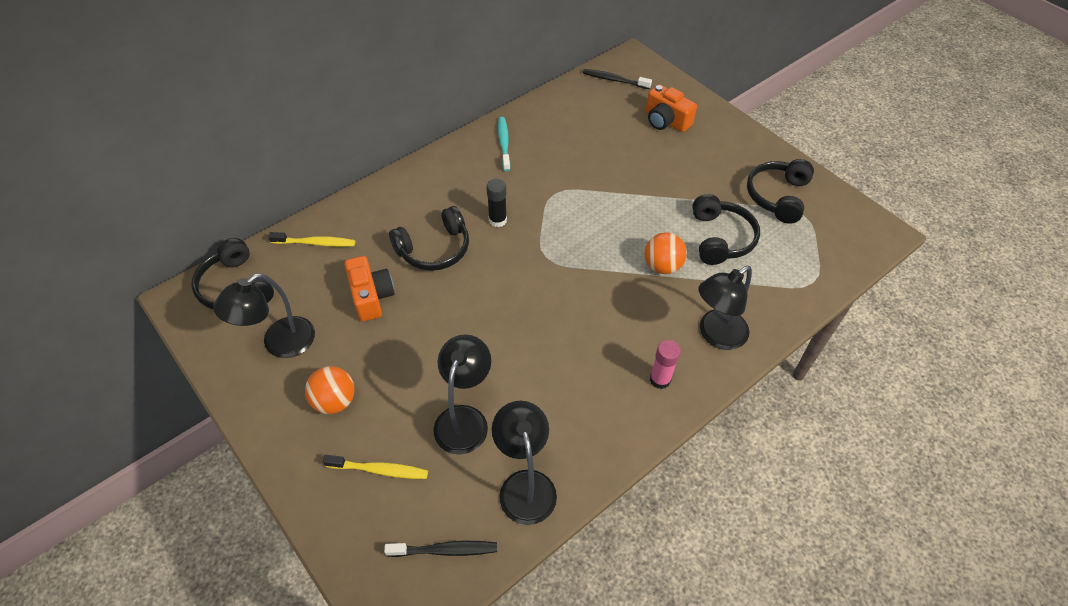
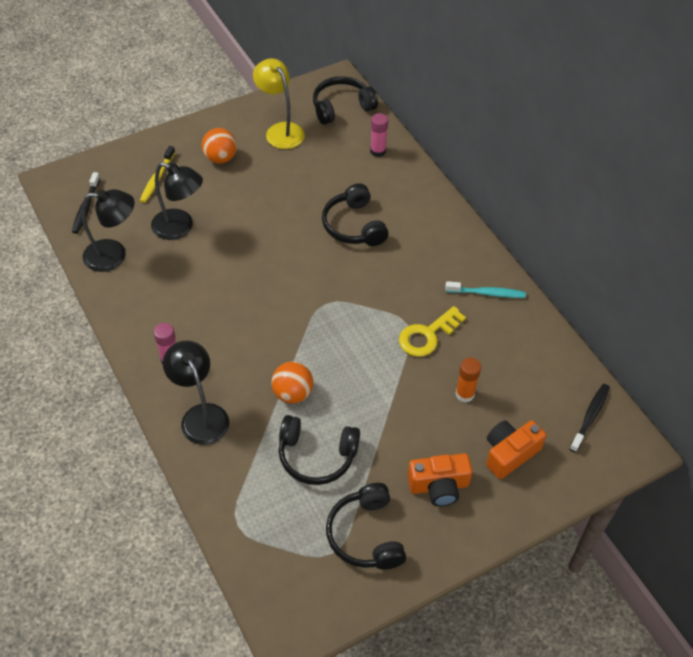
camera: 100 degrees right, 0 degrees up
black lamp [213,273,315,358] -> yellow lamp [253,58,305,149]
yellow toothbrush [268,232,356,247] -> pink glue stick [370,113,388,157]
orange camera [344,256,395,322] -> orange camera moved to [407,453,472,506]
black glue stick [486,179,507,227] -> none
black headphones [747,159,814,224] -> black headphones turned 135 degrees counterclockwise [326,483,406,570]
none -> yellow key [399,306,466,357]
none -> orange glue stick [456,358,481,403]

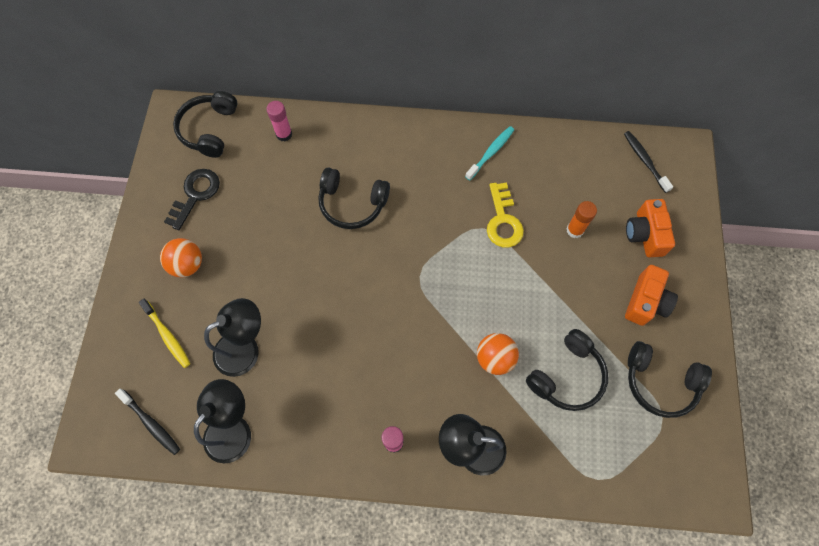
camera: 55 degrees left, 15 degrees up
yellow lamp [253,58,305,149] -> black key [164,169,220,230]

